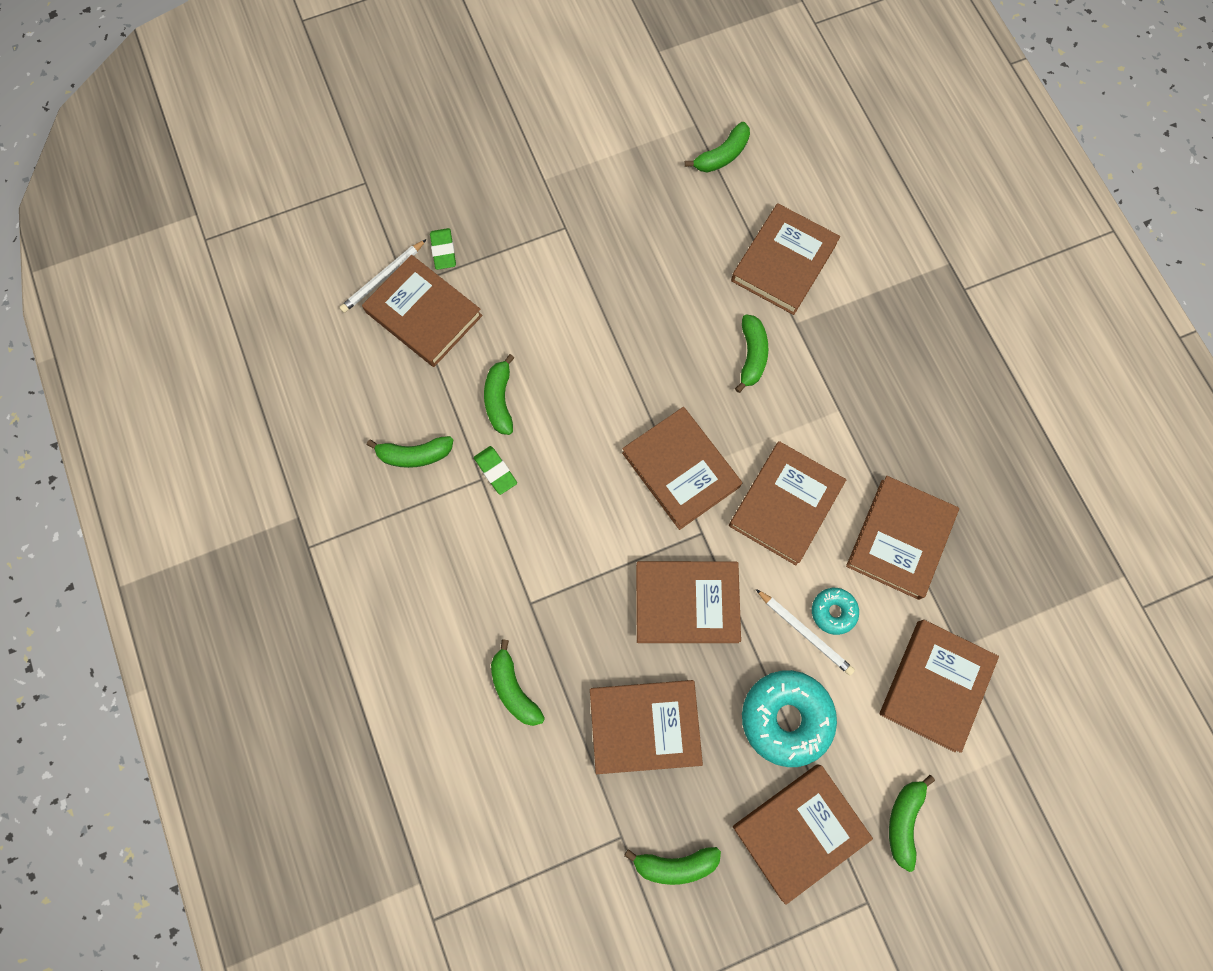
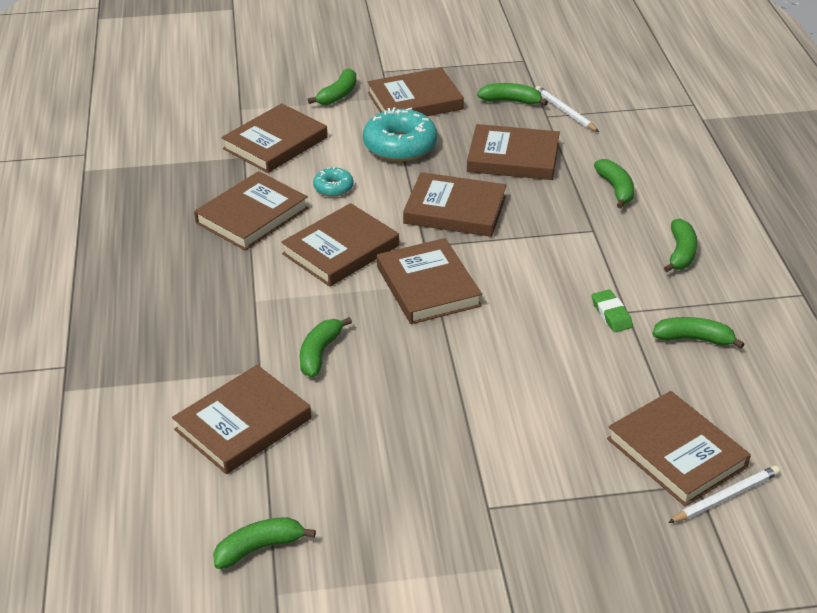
camera: 165 degrees left, 35 degrees down
green eraser [430,228,456,270] -> none
green banana [484,354,514,435] -> green banana moved to [664,219,697,272]
white pencil [756,589,855,675] -> white pencil moved to [535,86,599,132]

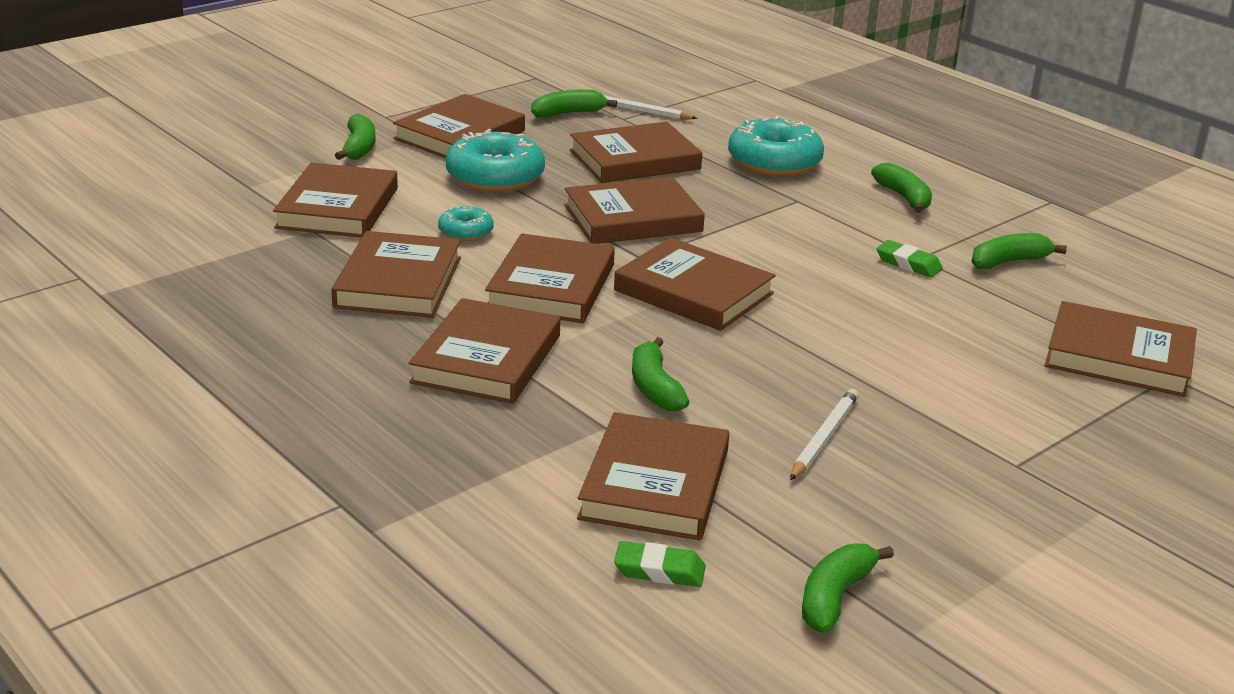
camera: 35 degrees left, 10 degrees down
green banana [594,159,634,209] -> turquoise donut [728,116,824,176]
white pencil [668,465,780,523] -> white pencil moved to [790,389,859,480]
none -> brown book [408,298,560,404]
none -> green eraser [614,541,706,587]

